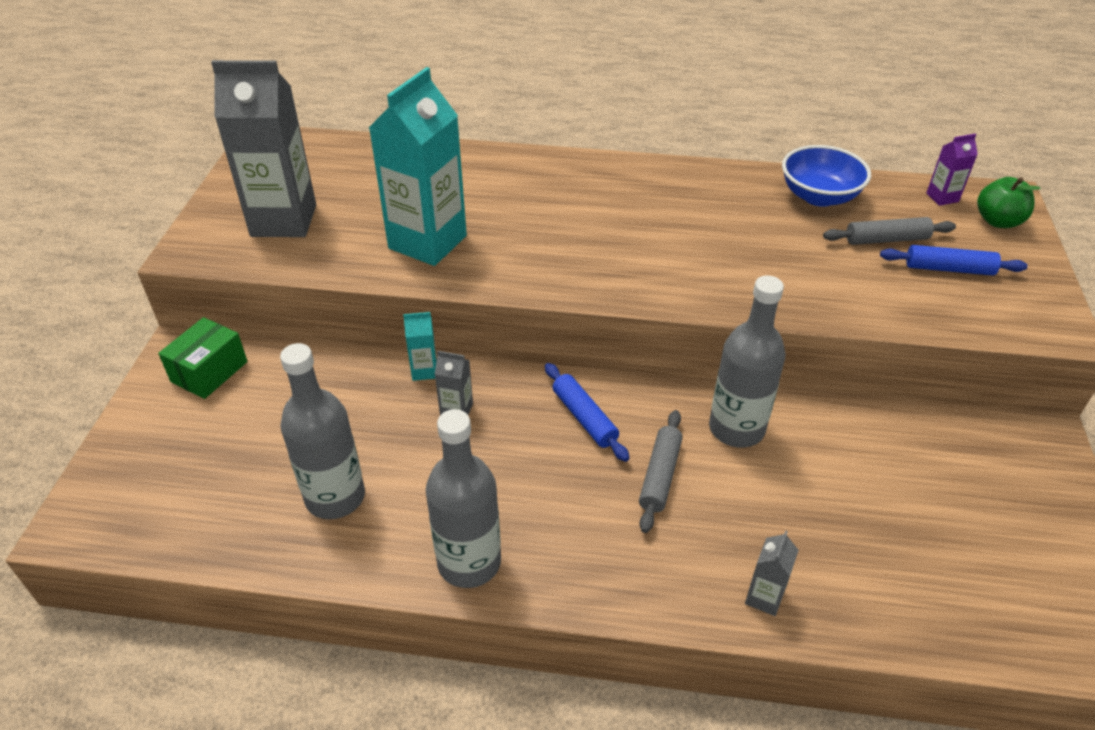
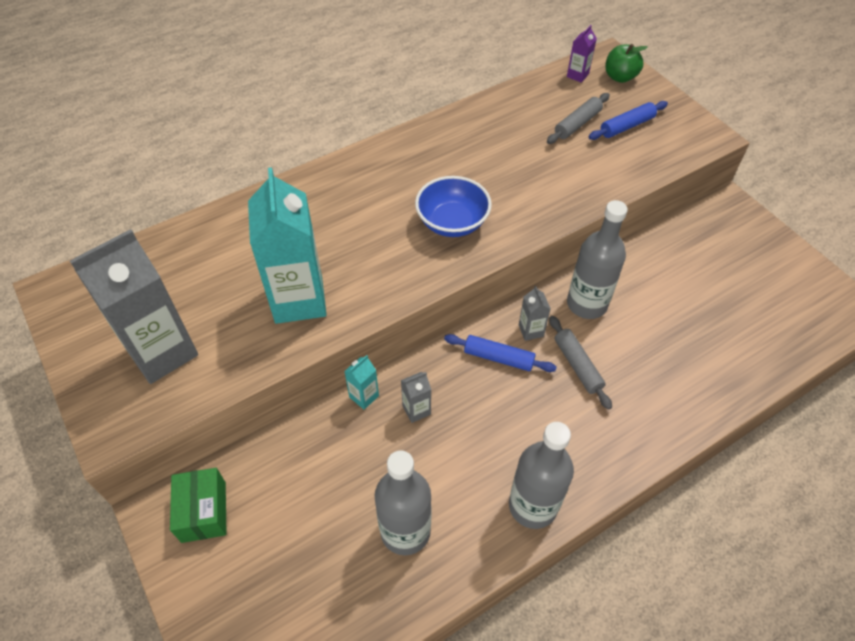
camera: 40 degrees left, 10 degrees up
grey carton [745,531,799,616] -> grey carton moved to [519,286,551,341]
blue bowl [782,145,871,207] -> blue bowl moved to [415,176,492,237]

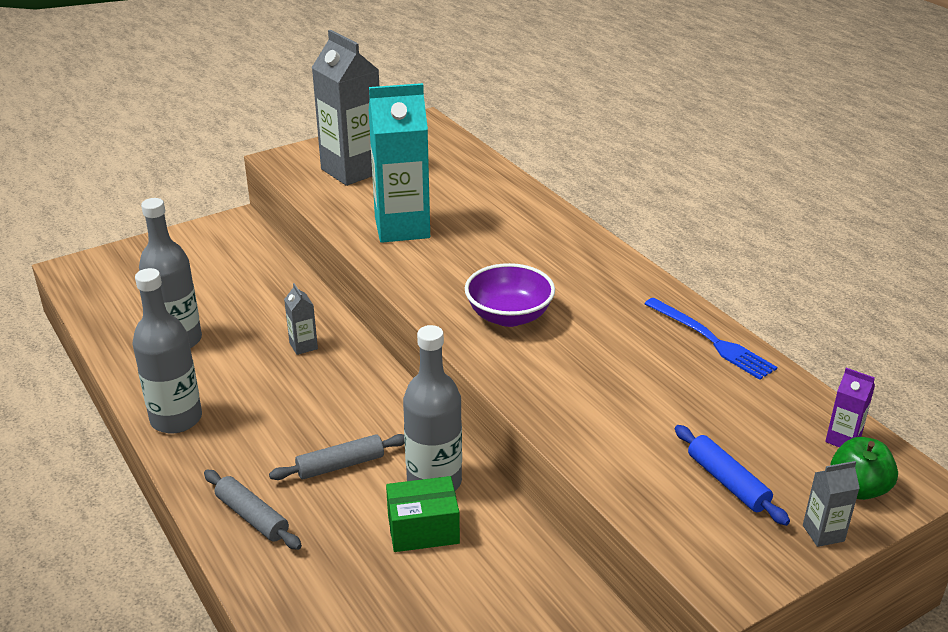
camera: 90 degrees right, 20 degrees down
green box [170,468,227,543] -> green box moved to [386,476,460,552]
turquoise carton [344,355,379,410] -> none
blue bowl [415,176,492,237] -> purple bowl [465,263,555,327]
blue rolling pin [444,334,557,372] -> none
grey carton [519,286,551,341] -> grey carton moved to [803,461,860,547]
grey rolling pin [547,93,610,144] -> grey rolling pin moved to [204,470,302,550]
none -> blue fork [644,298,777,380]

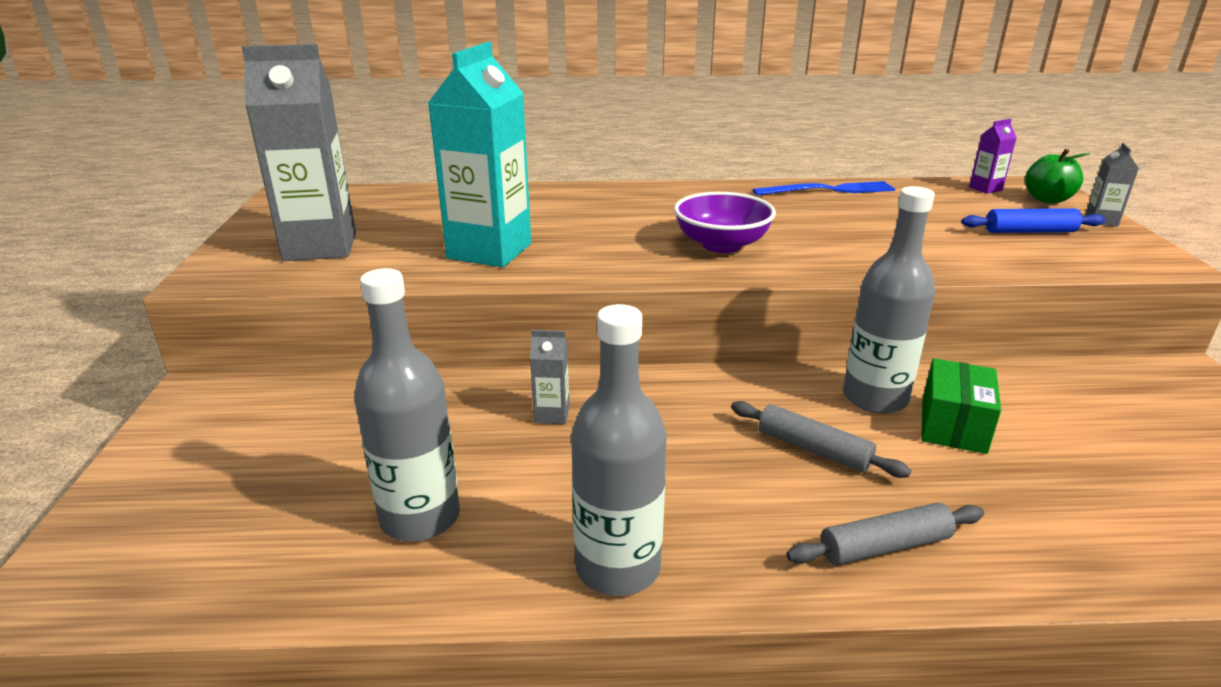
camera: 60 degrees left, 5 degrees down
grey rolling pin [269,434,405,480] -> grey rolling pin turned 60 degrees counterclockwise [731,401,911,478]

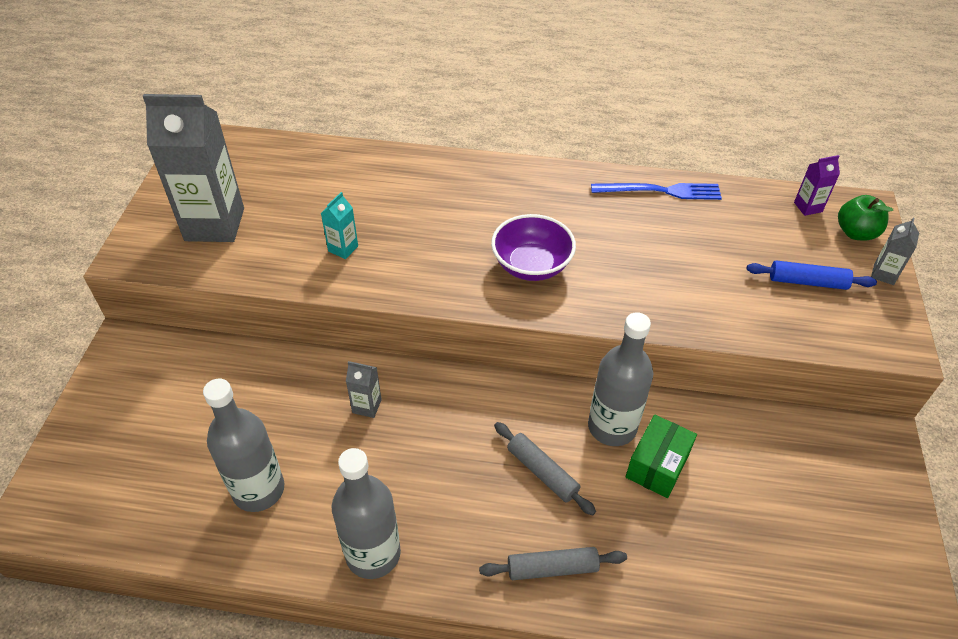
camera: 10 degrees right, 20 degrees up
turquoise carton [428,42,531,267] -> turquoise carton [321,192,358,259], size x0.43

